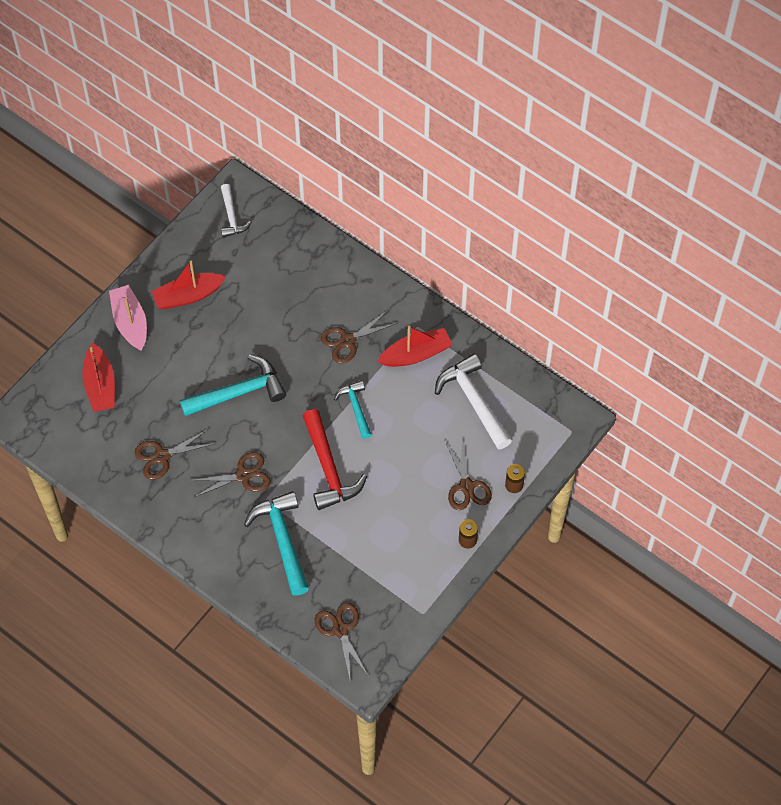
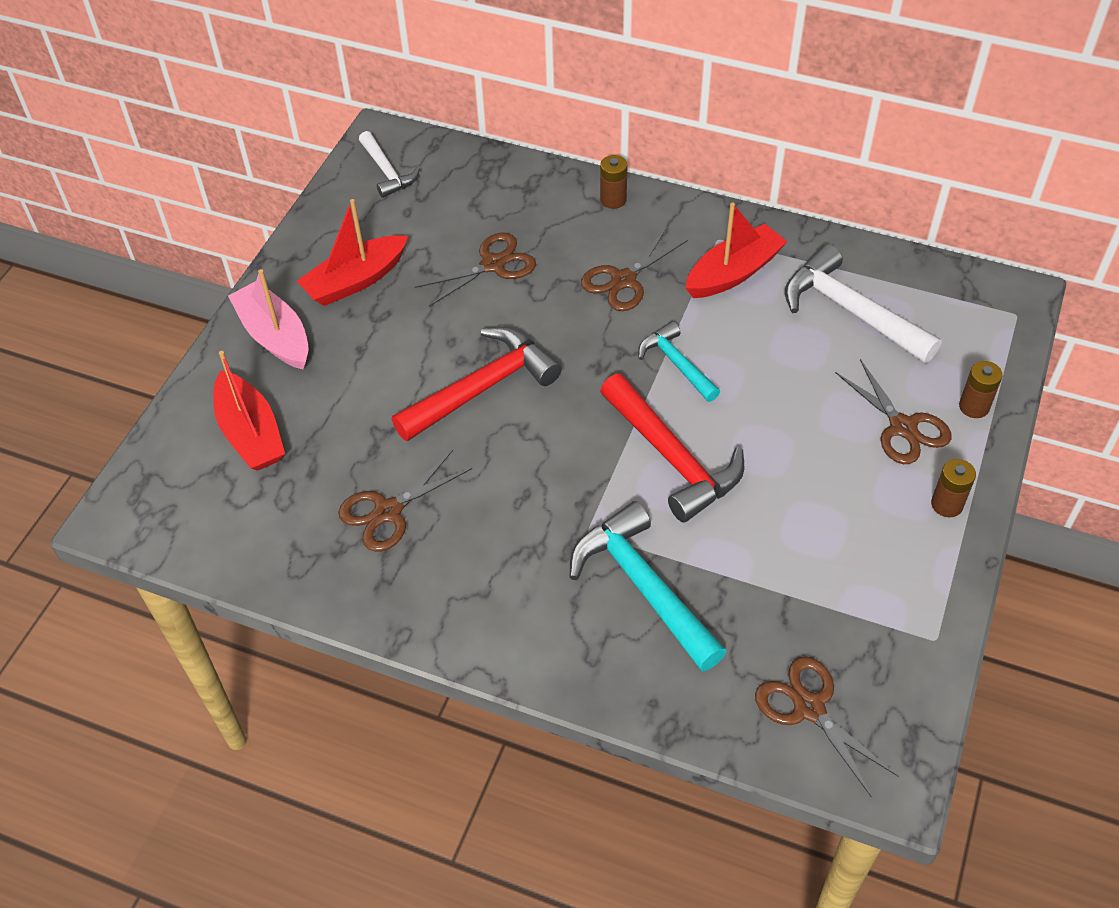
camera: 15 degrees left, 10 degrees down
turquoise hammer [180,355,286,416] -> red hammer [392,327,562,441]
brown scissors [189,452,271,498] -> brown scissors moved to [415,232,536,307]
none -> brown battery [600,155,628,209]

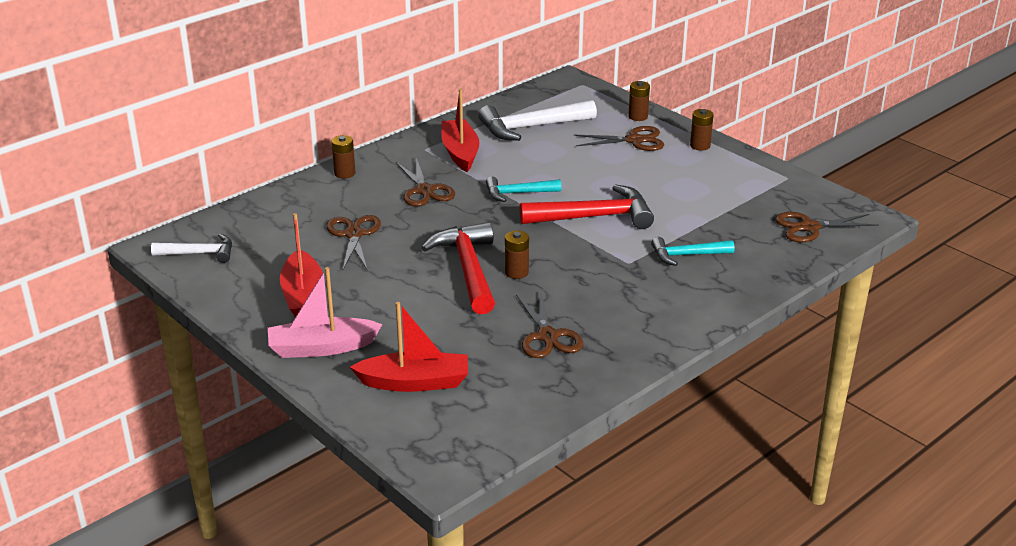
camera: 65 degrees left, 20 degrees down
turquoise hammer [570,501,727,672] -> turquoise hammer [651,237,735,266], size x0.59
none -> brown battery [505,230,529,279]

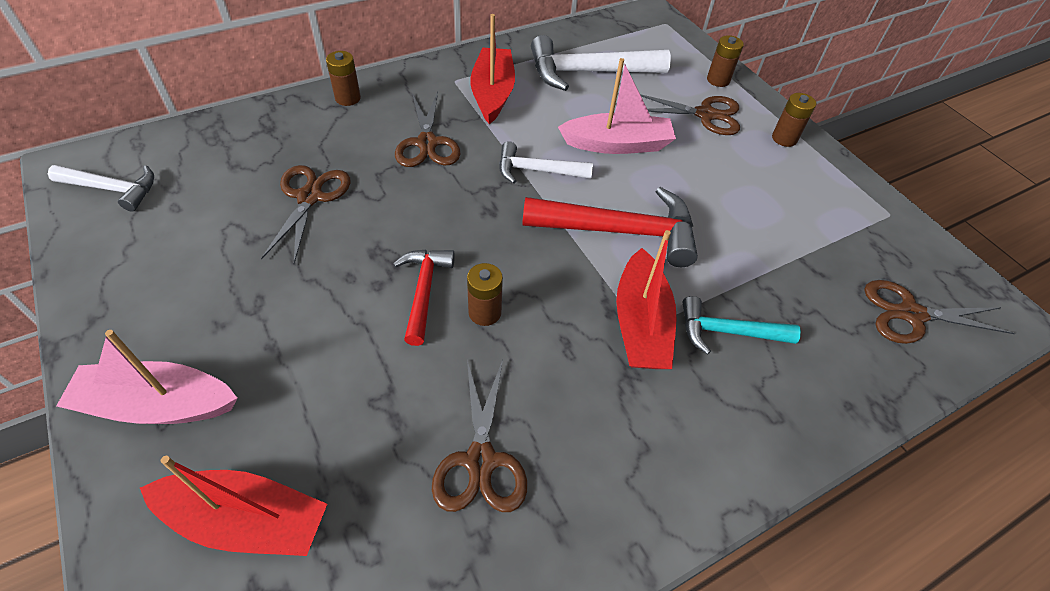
camera: 10 degrees right, 20 degrees up
red boat [280,213,323,317] -> red boat moved to [616,230,677,369]
red hammer [422,222,495,314] -> red hammer [393,250,455,346], size x0.59
turquoise hammer [486,176,561,202] -> white hammer [499,141,593,184]
none -> pink boat [558,58,676,154]

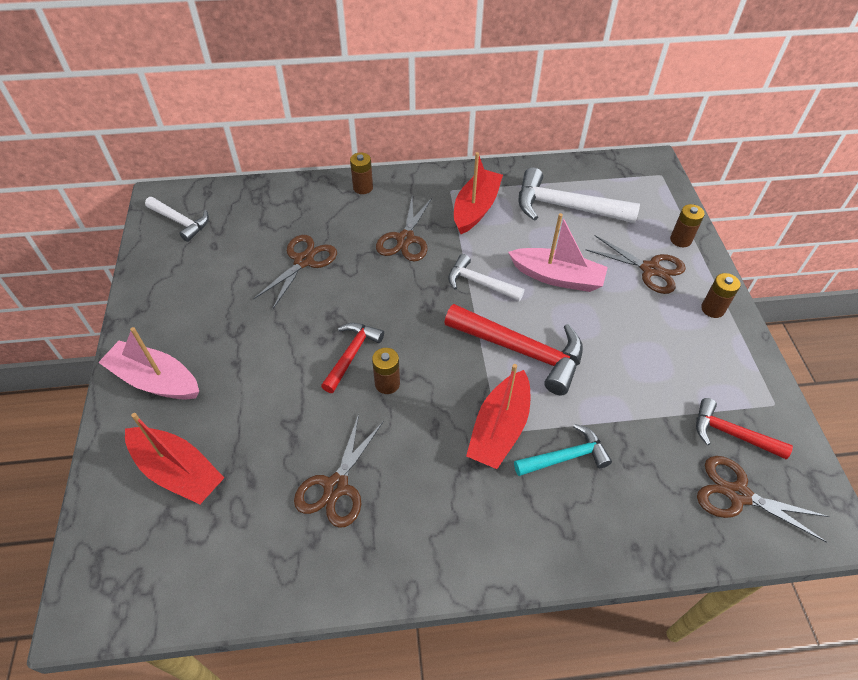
camera: 25 degrees right, 0 degrees up
turquoise hammer [682,296,801,355] -> turquoise hammer turned 135 degrees clockwise [514,424,612,476]
none -> red hammer [696,398,793,459]

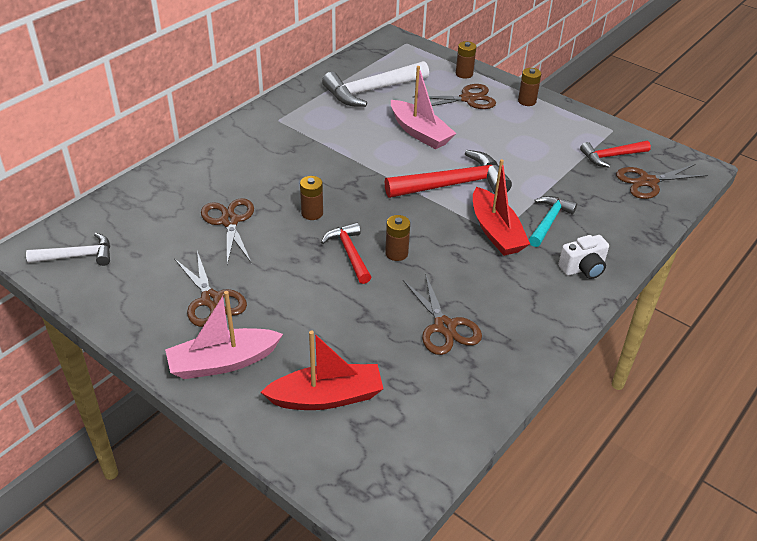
camera: 45 degrees left, 10 degrees down
brown battery [350,153,373,194] -> brown battery moved to [300,176,323,220]
brown scissors [376,198,432,262] -> brown scissors moved to [174,251,247,327]
white hammer [448,254,524,301] -> none
red boat [454,152,503,234] -> none
pink boat [508,213,608,292] -> pink boat turned 75 degrees clockwise [391,66,457,149]
none -> white camera [558,235,609,279]

